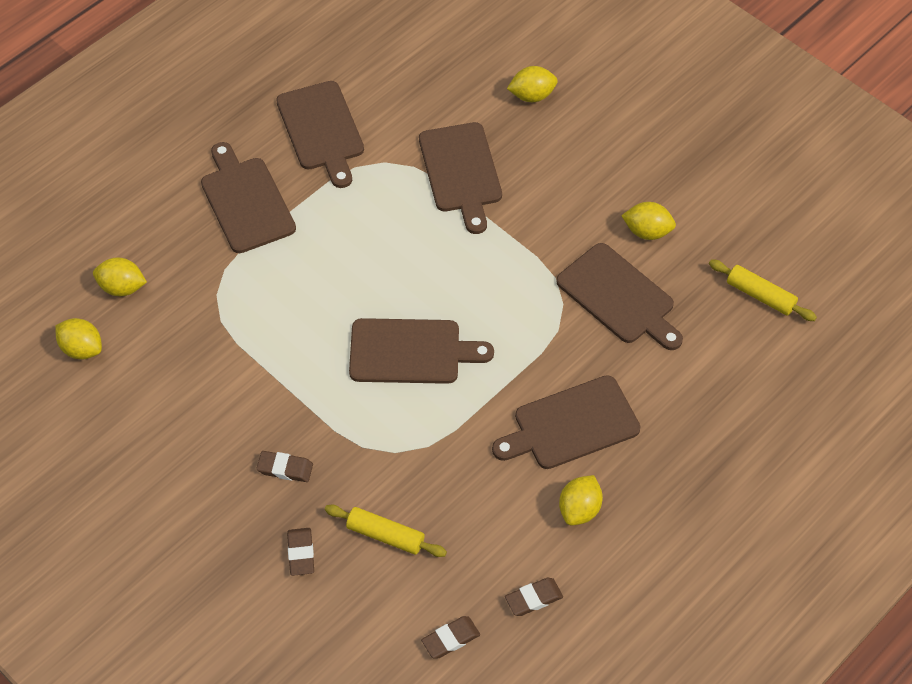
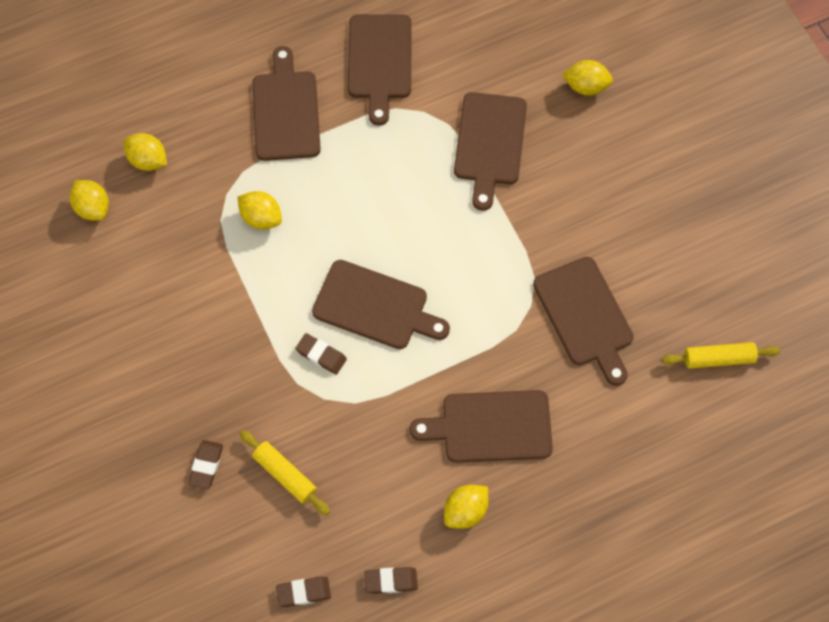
camera: 20 degrees right, 10 degrees up
brown eraser [256,451,313,482] -> brown eraser moved to [295,333,347,375]
yellow lemon [621,202,676,240] -> yellow lemon moved to [237,191,282,230]
yellow rolling pin [709,260,817,321] -> yellow rolling pin turned 60 degrees counterclockwise [662,342,780,369]

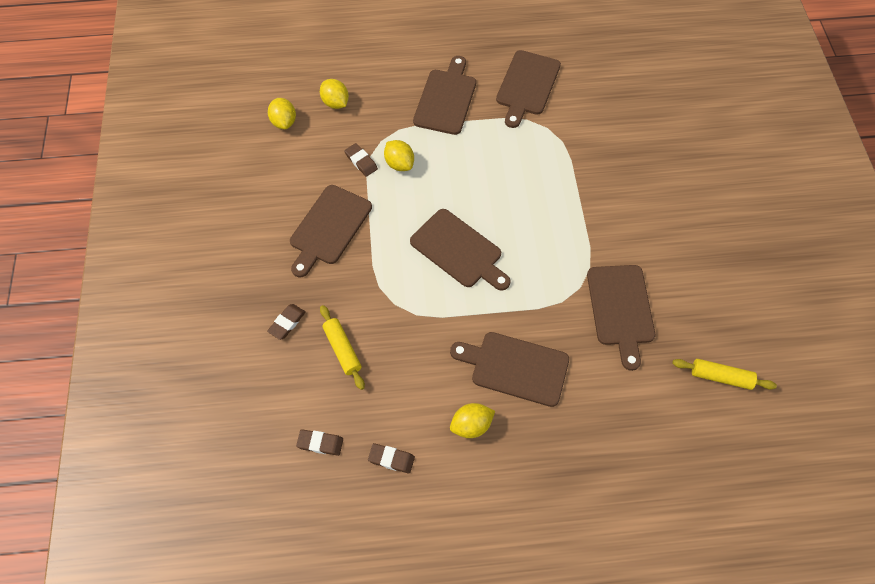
camera: 20 degrees right, 5 degrees down
brown eraser [295,333,347,375] -> brown eraser moved to [344,143,378,177]
brown cutting board [454,92,527,211] -> brown cutting board moved to [290,185,372,278]
yellow lemon [562,60,613,96] -> none

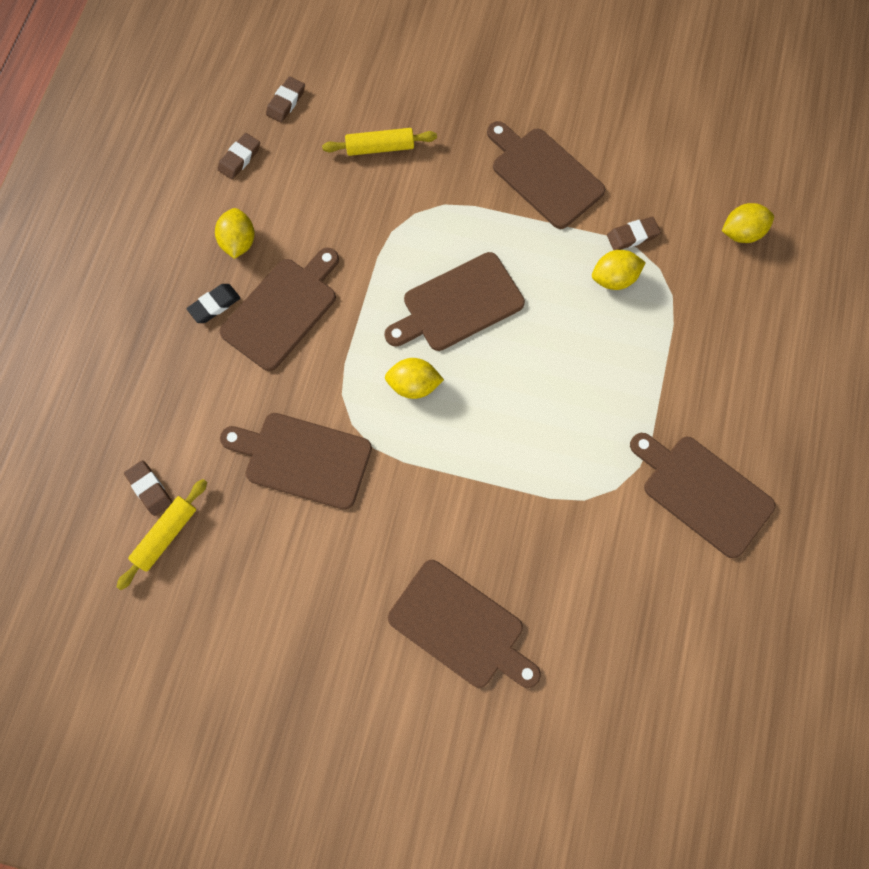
camera: 110 degrees right, 10 degrees up
brown eraser [267,304,306,340] -> brown eraser moved to [124,460,172,516]
yellow lemon [268,98,296,129] -> yellow lemon moved to [385,358,444,399]
brown cutting board [413,56,476,135] -> brown cutting board moved to [388,560,541,688]
none -> black eraser [186,284,240,323]

